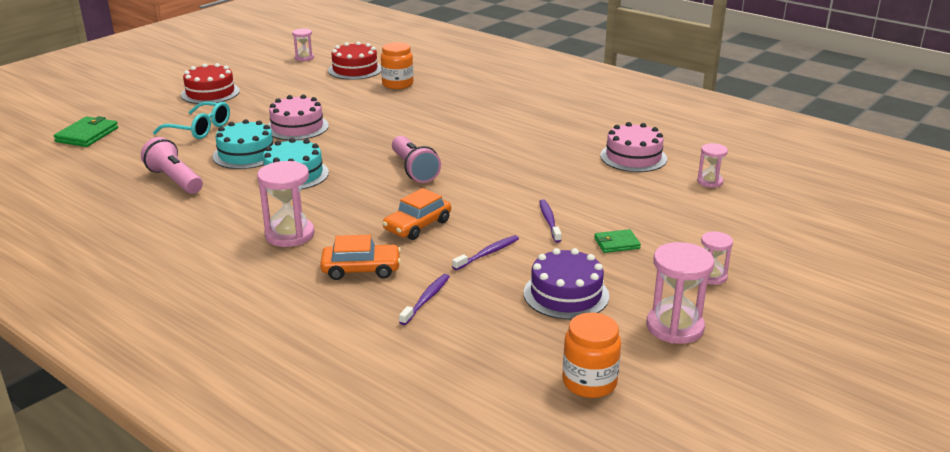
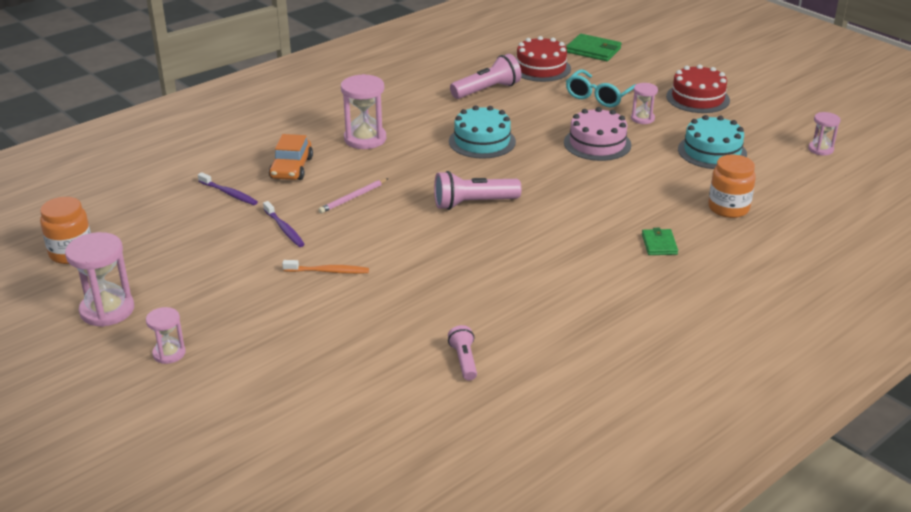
camera: 100 degrees right, 5 degrees up
turquoise cake [212,119,274,169] -> turquoise cake moved to [678,115,747,169]
red cake [328,42,381,80] -> red cake moved to [516,36,571,82]
orange car [382,188,451,240] -> pink pencil [318,178,389,213]
purple cake [523,248,609,320] -> none
purple toothbrush [539,199,561,243] -> orange toothbrush [282,260,369,274]
green wallet [594,229,641,253] -> green wallet moved to [642,228,678,255]
pink cake [600,122,667,172] -> pink flashlight [448,325,477,381]
pink hourglass [697,143,728,188] -> pink hourglass moved to [631,83,658,124]

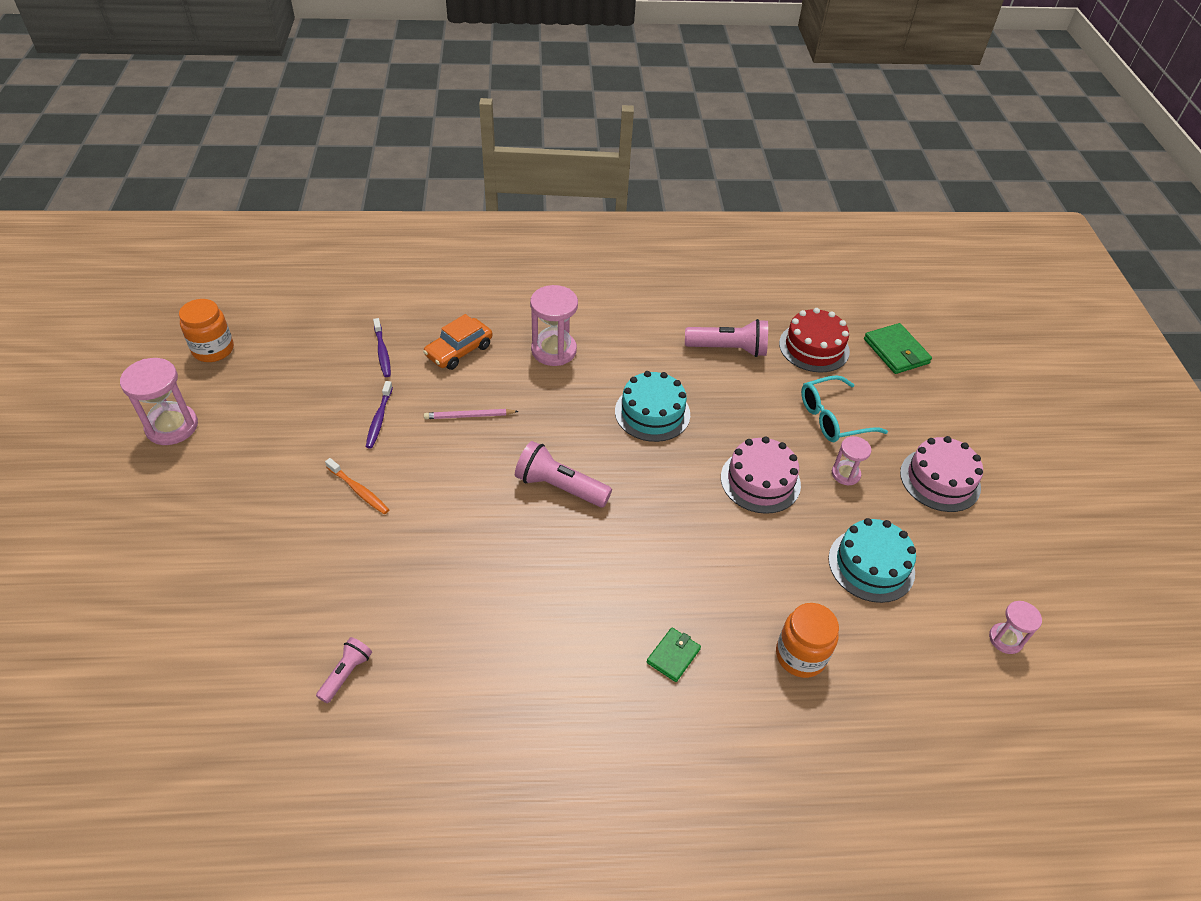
camera: 35 degrees right, 15 degrees up
pink hourglass [146,307,186,364] -> none
red cake [666,64,730,113] -> pink cake [900,436,983,512]

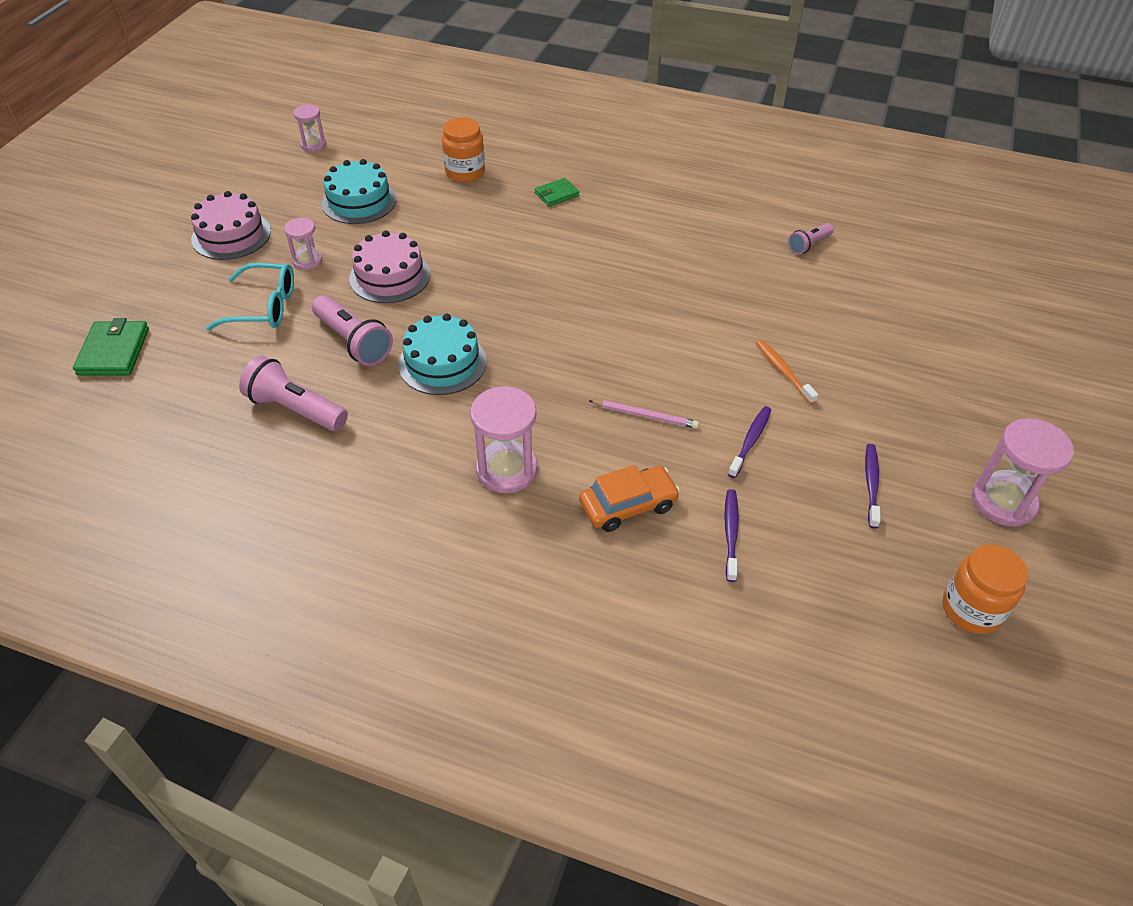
camera: 155 degrees left, 0 degrees up
pink flashlight [515,441,612,507] -> pink flashlight moved to [312,295,393,366]
red cake [779,308,850,373] -> none
none -> purple toothbrush [865,444,881,528]

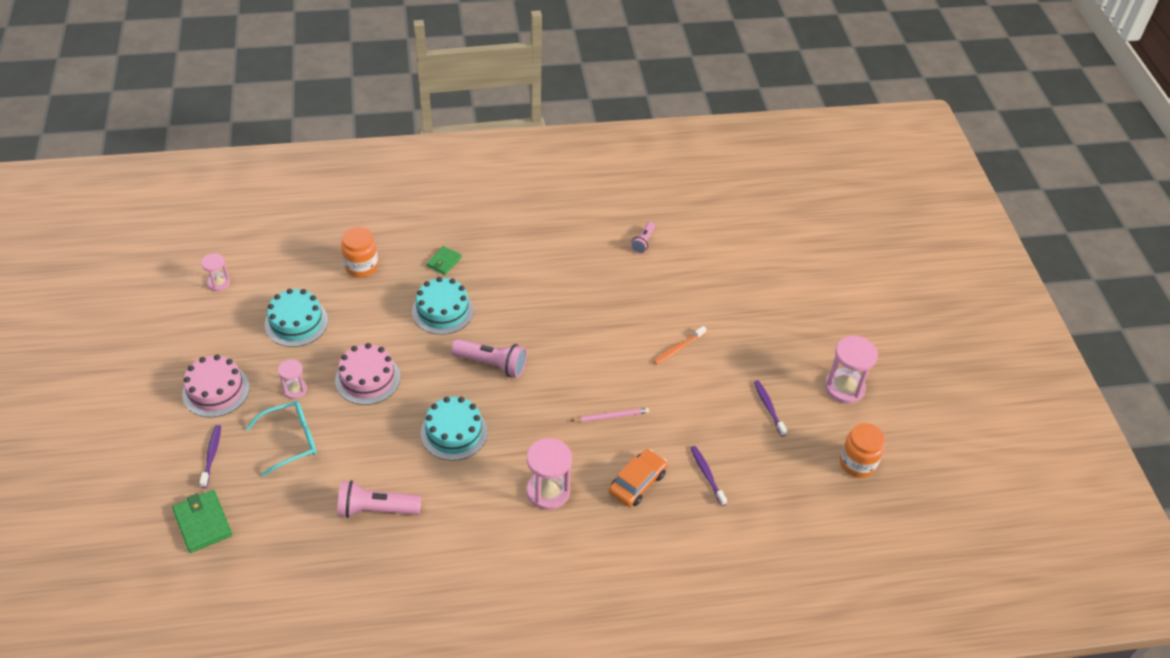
camera: 30 degrees left, 0 degrees up
pink flashlight [312,295,393,366] -> pink flashlight moved to [451,339,527,378]
purple toothbrush [728,406,771,478] -> purple toothbrush moved to [200,425,221,488]
orange toothbrush [756,340,818,404] -> orange toothbrush turned 75 degrees counterclockwise [653,326,706,365]
none -> turquoise cake [412,277,474,335]

